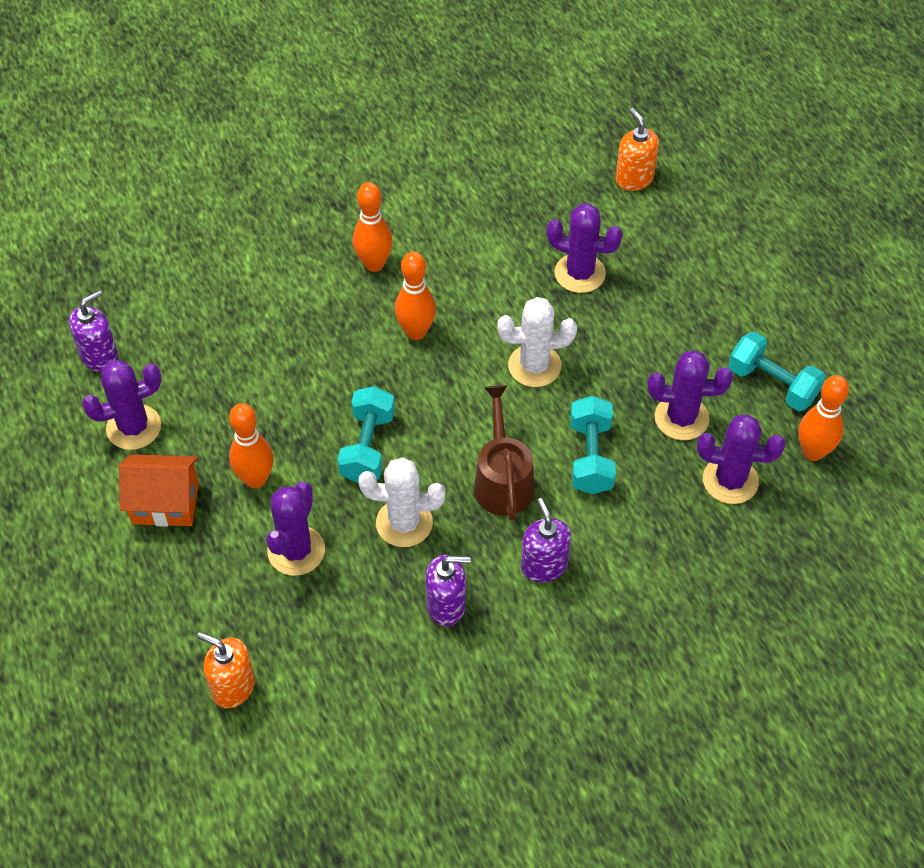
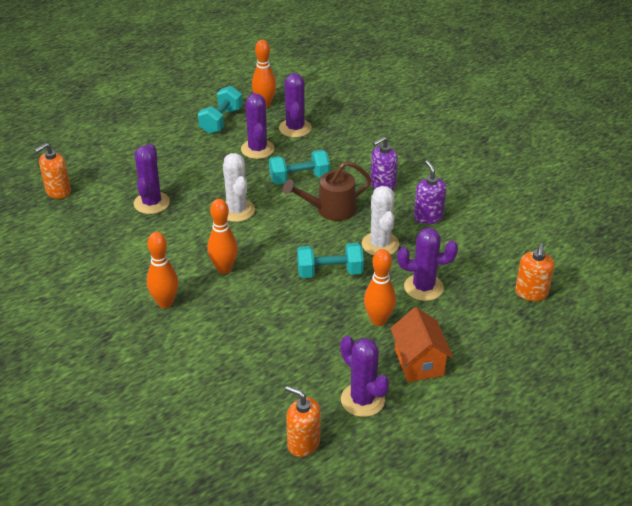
camera: 105 degrees left, 15 degrees down
purple soap dispenser [69,290,118,372] -> orange soap dispenser [285,386,320,457]

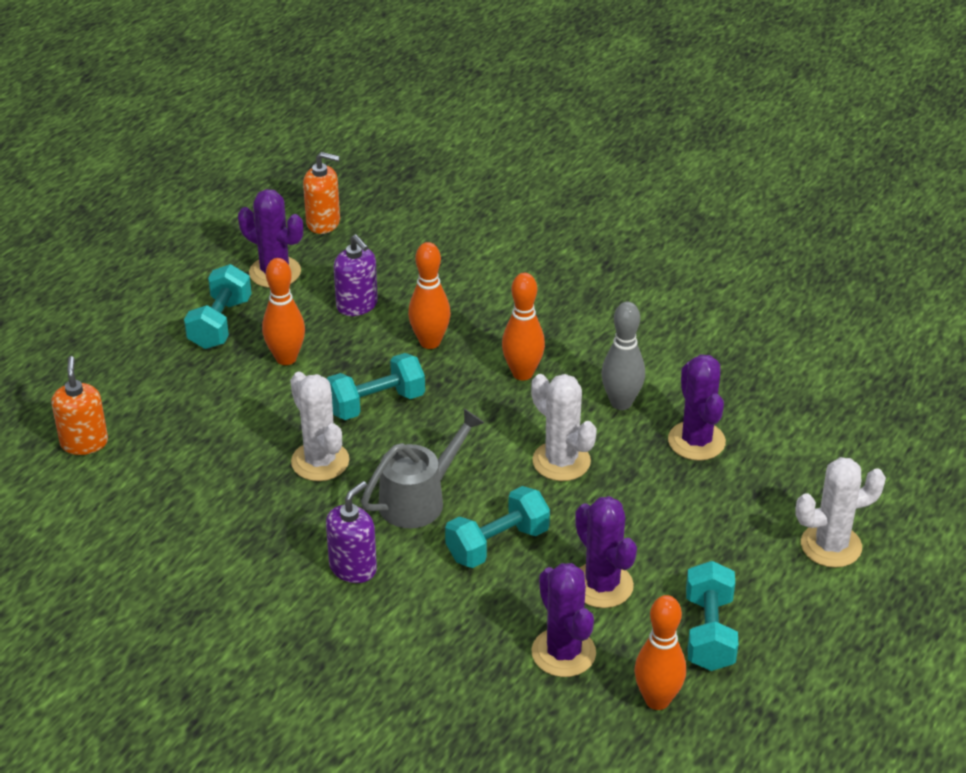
camera: 160 degrees right, 0 degrees up
orange soap dispenser [35,143,71,199] -> none
orange bowling pin [147,232,178,308] -> orange bowling pin moved to [408,242,451,349]
brown watering can [283,161,371,221] -> grey watering can [361,409,484,528]
orange house [390,307,453,382] -> turquoise dumbbell [184,264,252,349]
purple cactus [397,228,458,301] -> none
purple soap dispenser [414,160,446,224] -> purple soap dispenser moved to [334,235,378,316]
none -> grey bowling pin [601,302,645,410]
none -> white cactus [795,457,886,568]

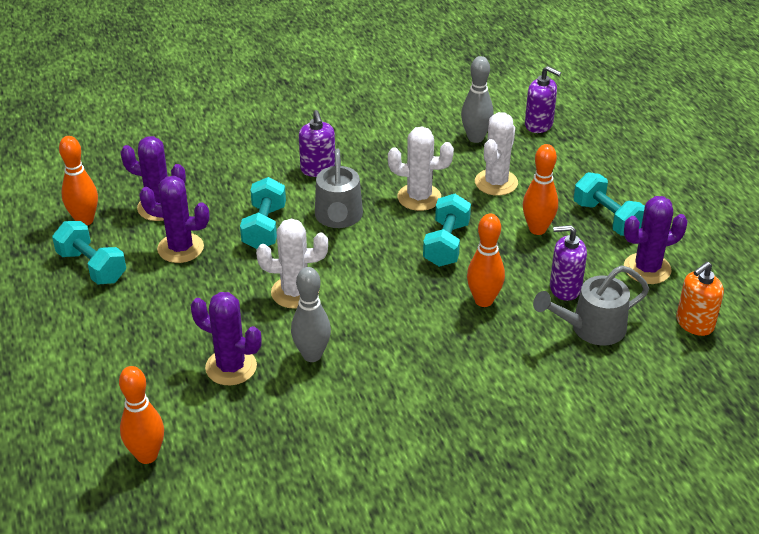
camera: 130 degrees right, 0 degrees up
orange soap dispenser [51,356,108,455] -> purple soap dispenser [525,66,561,133]
orange bowling pin [502,273,545,380] -> orange bowling pin moved to [119,366,164,464]
white cactus [795,457,886,568] -> white cactus moved to [475,112,518,196]
none -> grey bowling pin [461,56,494,143]
none -> grey watering can [533,265,649,345]

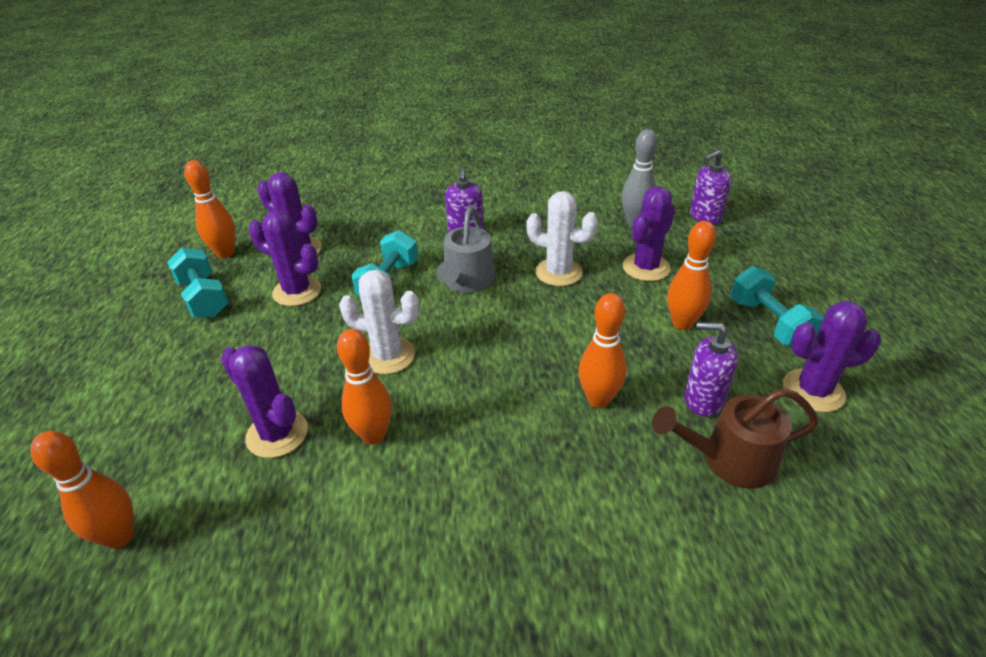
camera: 15 degrees right, 0 degrees up
grey bowling pin [291,267,331,362] -> orange bowling pin [337,329,392,445]
turquoise dumbbell [423,194,471,267] -> none
white cactus [475,112,518,196] -> purple cactus [623,186,675,281]
purple soap dispenser [525,66,561,133] -> purple soap dispenser turned 105 degrees clockwise [690,150,732,225]
grey watering can [533,265,649,345] -> brown watering can [652,388,819,489]
orange soap dispenser [676,262,724,336] -> none

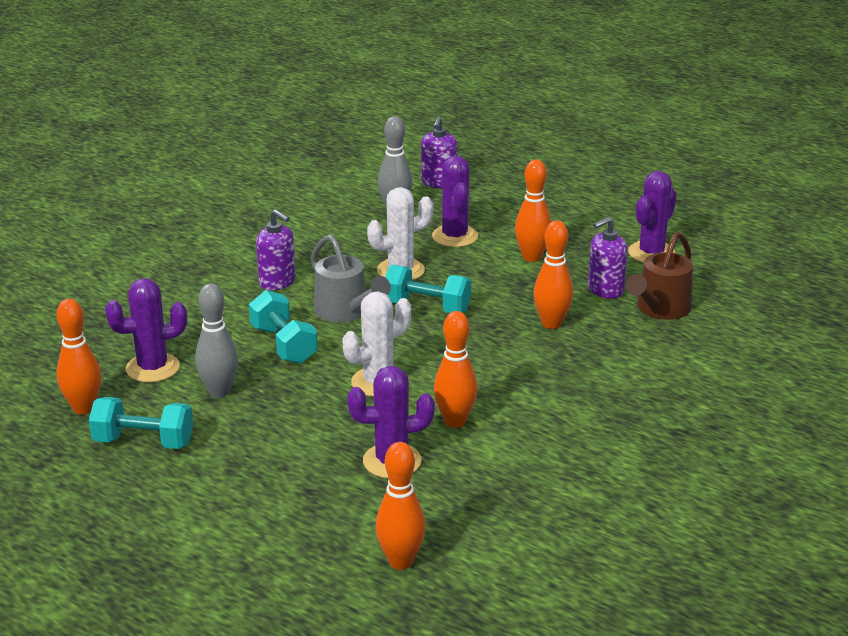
camera: 50 degrees left, 10 degrees down
purple cactus [249,211,321,306] -> grey bowling pin [195,283,238,398]
turquoise dumbbell [731,266,823,346] -> turquoise dumbbell moved to [385,265,471,313]

